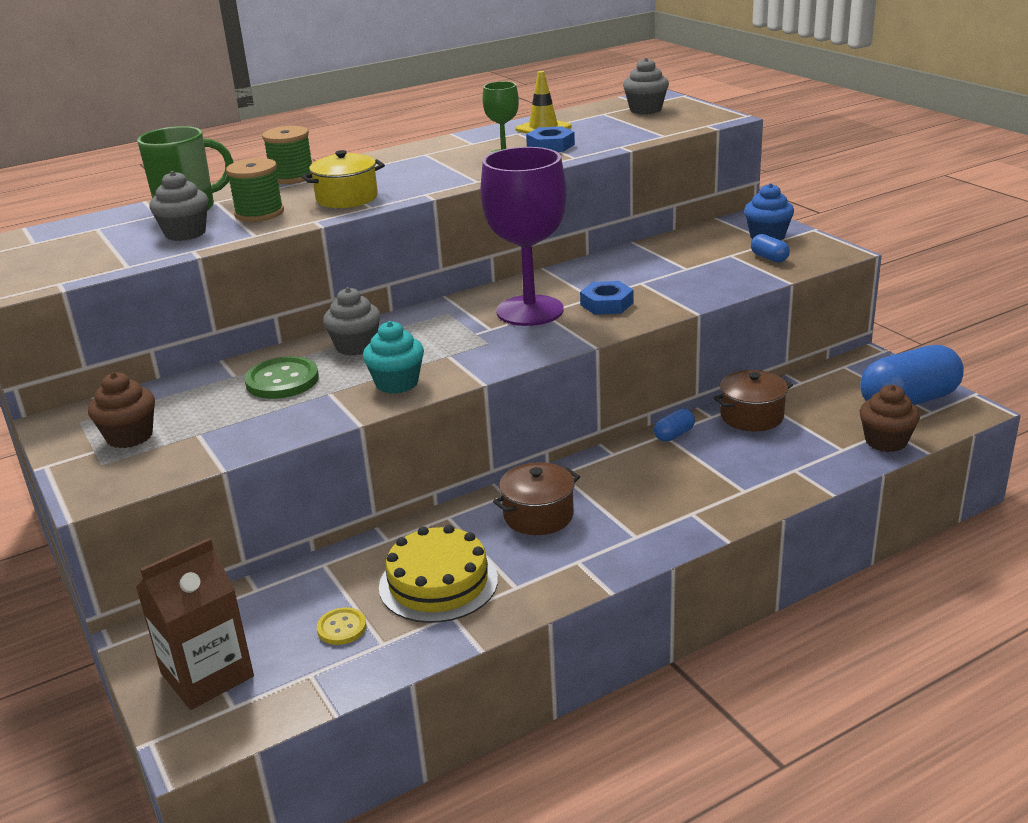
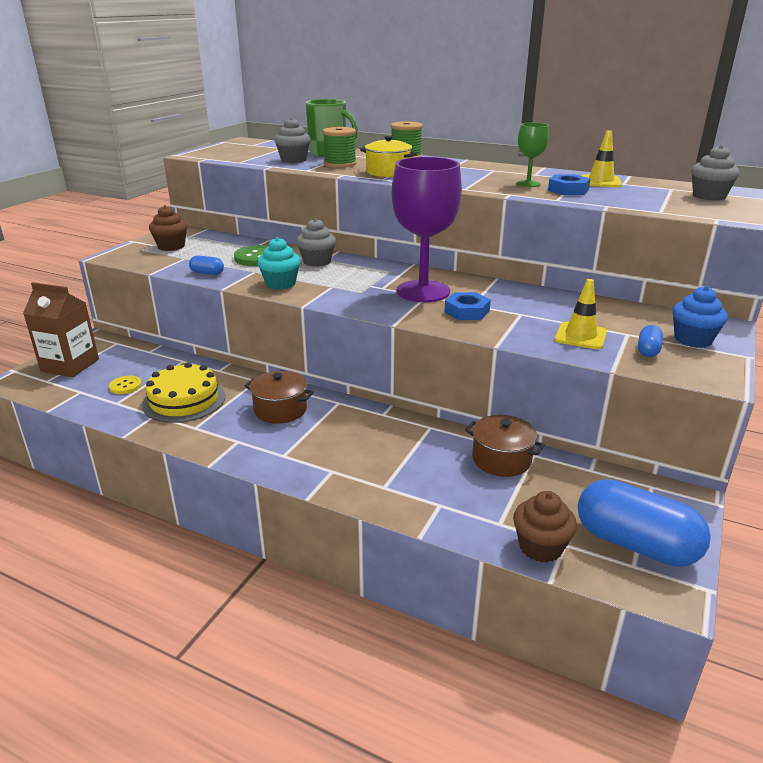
camera: 55 degrees right, 0 degrees up
blue capsule [654,408,695,442] -> blue capsule moved to [189,256,224,275]
none -> yellow traffic cone [555,279,607,349]

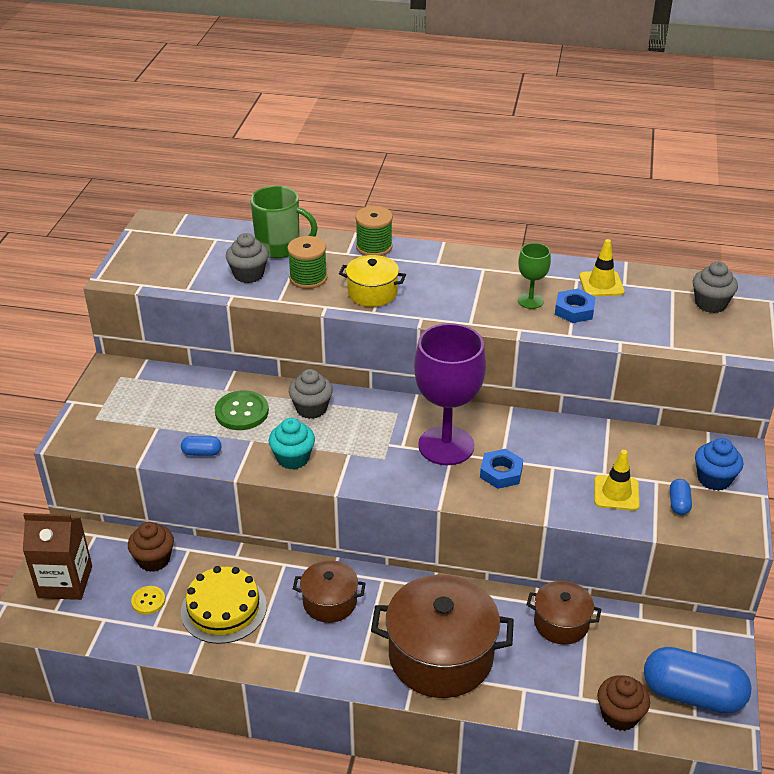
camera: 15 degrees left, 10 degrees up
brown cupcake [149,205,188,251] -> brown cupcake moved to [128,522,174,572]
none -> brown pot [371,574,514,698]

